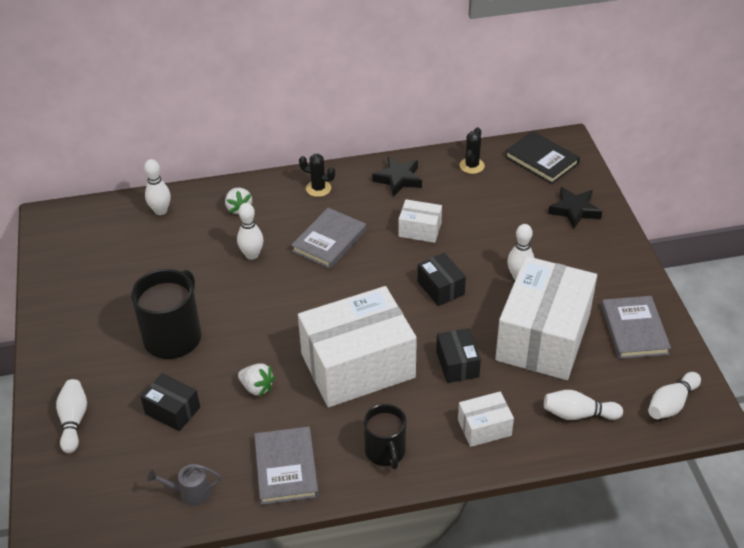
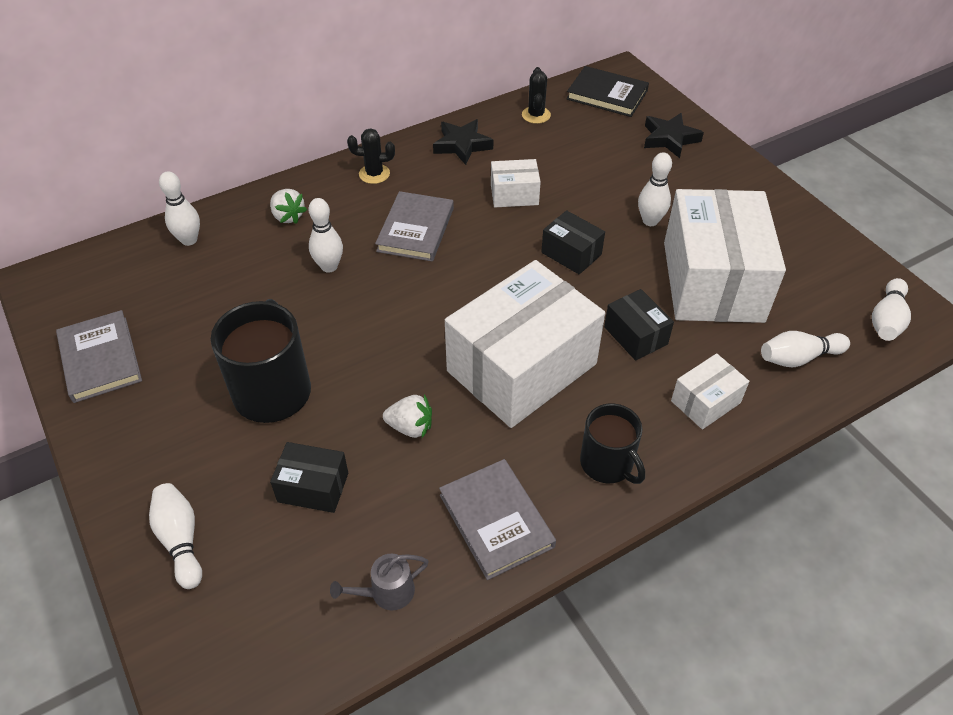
camera: 20 degrees left, 5 degrees up
grey book [601,296,671,359] -> grey book moved to [56,310,142,403]

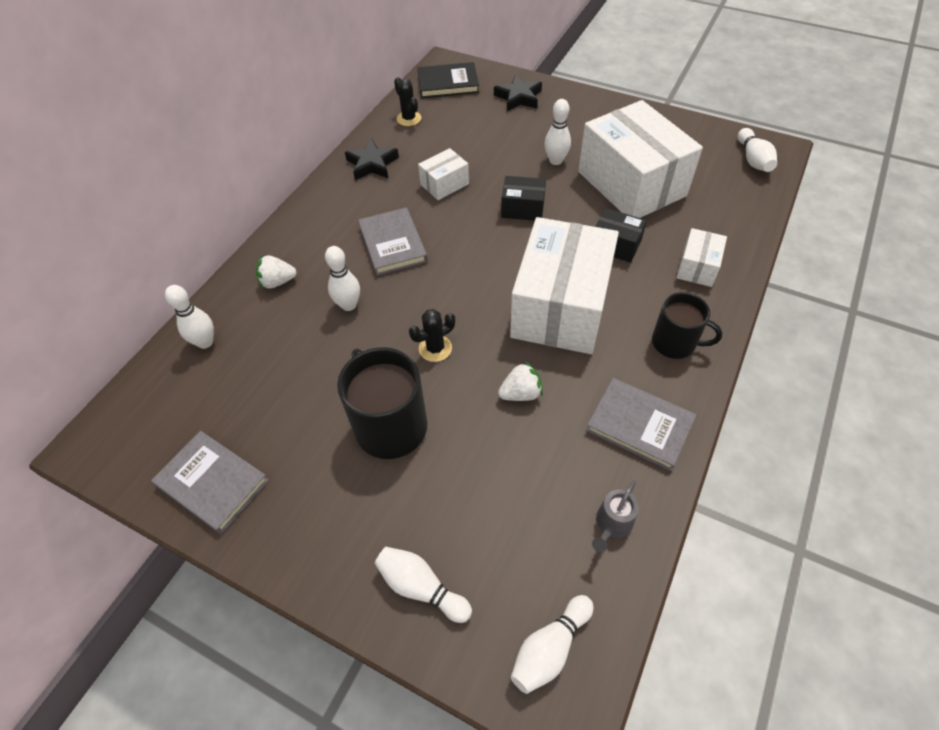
camera: 30 degrees left, 5 degrees up
white strawberry [270,189,307,224] -> white strawberry turned 150 degrees clockwise [256,255,297,289]
black box [270,442,348,513] -> none
black cactus [347,128,395,184] -> black cactus moved to [409,309,455,362]
white bowling pin [761,331,850,367] -> white bowling pin moved to [511,595,593,694]

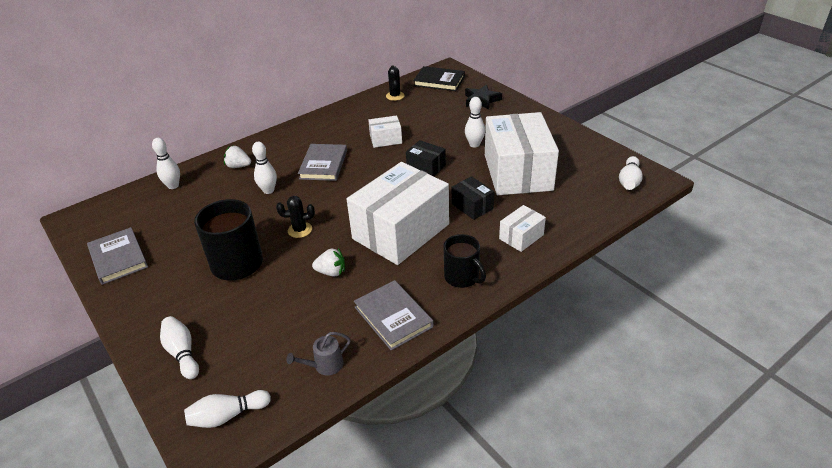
camera: 25 degrees right, 15 degrees down
black star [345,139,399,180] -> none

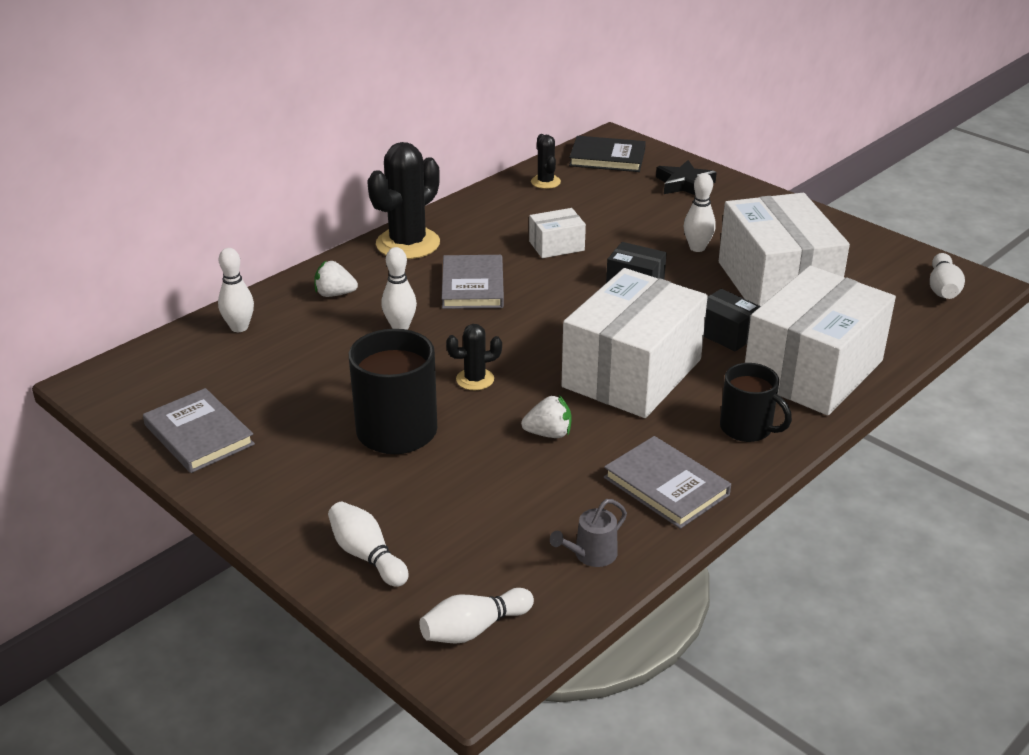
camera: 10 degrees left, 5 degrees down
white box [499,205,546,252] -> white box [745,266,896,415], size x2.23
none -> black cactus [367,142,440,259]

